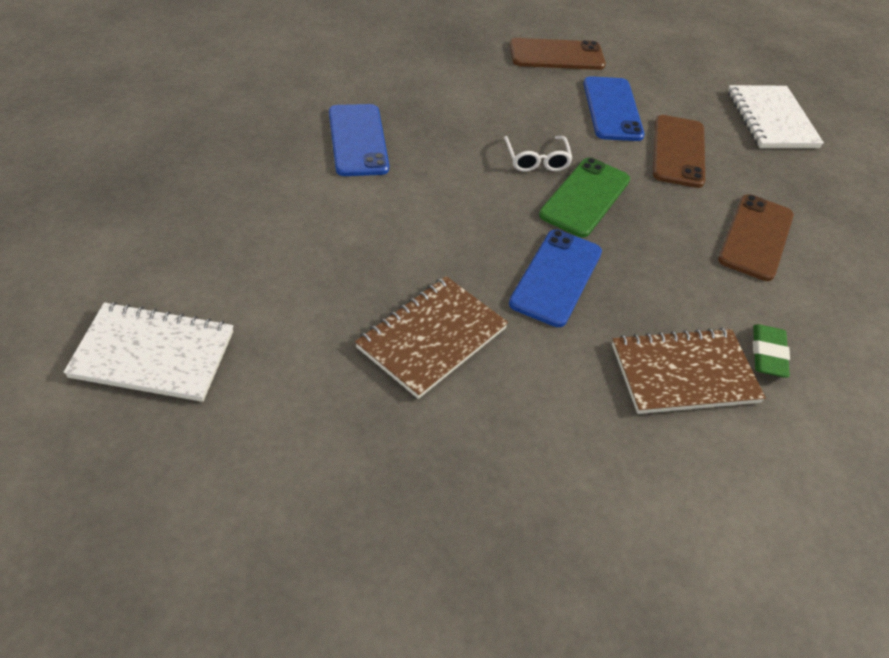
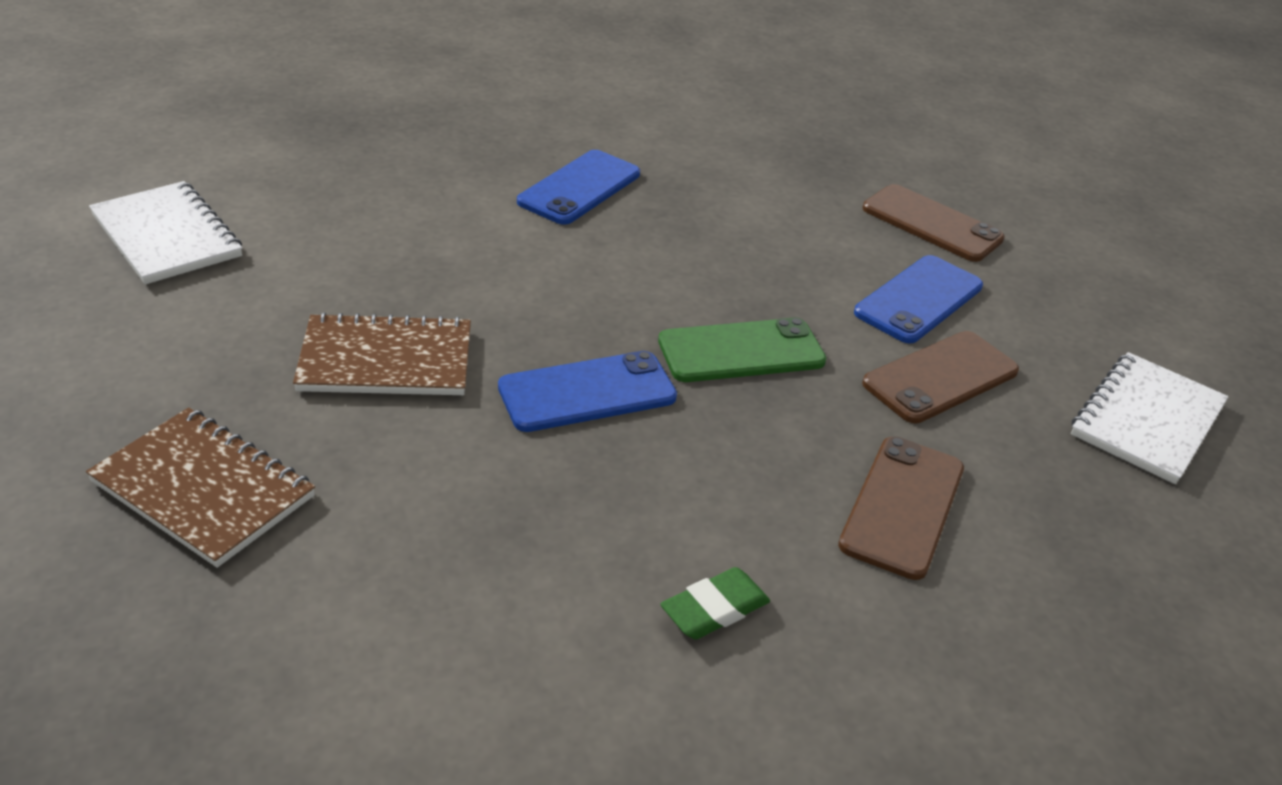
camera: 45 degrees right, 10 degrees down
white glasses [504,136,573,172] -> none
brown notebook [612,327,766,414] -> brown notebook moved to [86,408,315,568]
brown phone [718,194,794,281] -> brown phone turned 45 degrees counterclockwise [838,437,964,580]

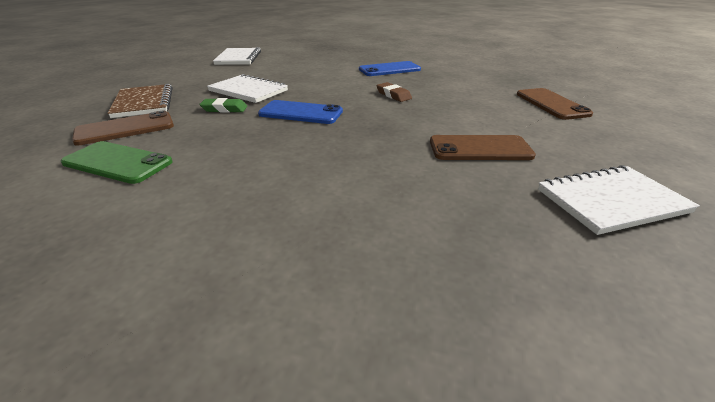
camera: 40 degrees right, 5 degrees down
brown notebook [293,312,471,395] -> white notebook [207,74,288,103]
green phone [658,317,827,382] -> green phone moved to [61,141,173,184]
green eraser [660,567,770,640] -> green eraser moved to [199,98,247,113]
brown phone [838,437,964,580] -> brown phone moved to [72,111,174,146]
blue phone [854,255,983,343] -> none
none -> brown eraser [376,82,412,102]

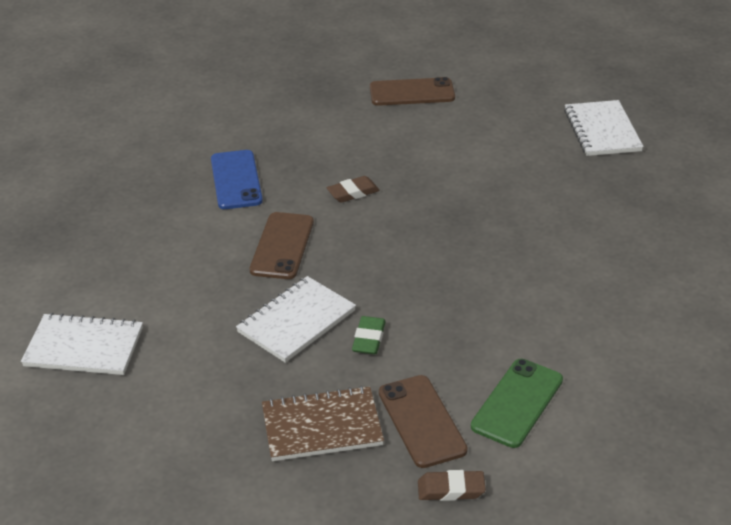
camera: 80 degrees left, 5 degrees up
blue phone [258,100,343,124] -> none
brown phone [430,135,536,160] -> brown phone moved to [250,212,314,279]
none -> brown eraser [418,470,486,501]

